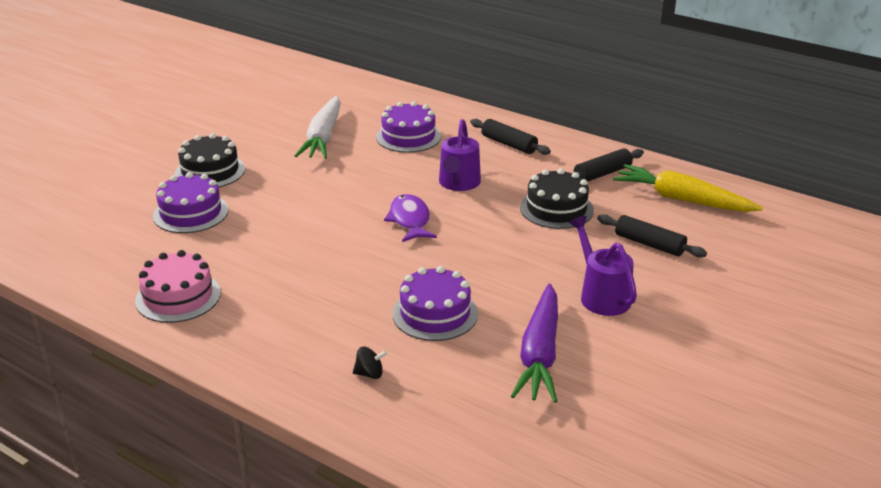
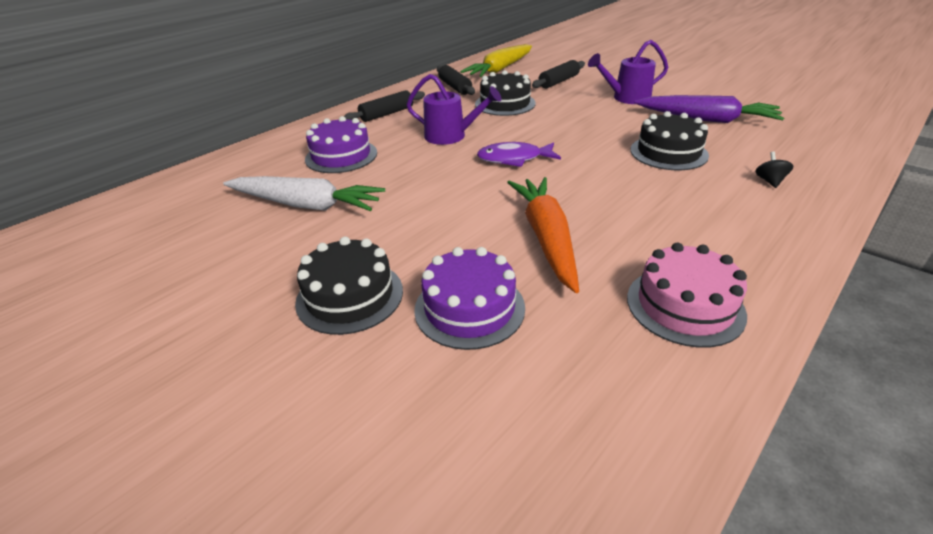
camera: 80 degrees left, 5 degrees up
purple cake [393,266,478,341] -> black cake [630,111,709,170]
none -> orange carrot [507,177,579,293]

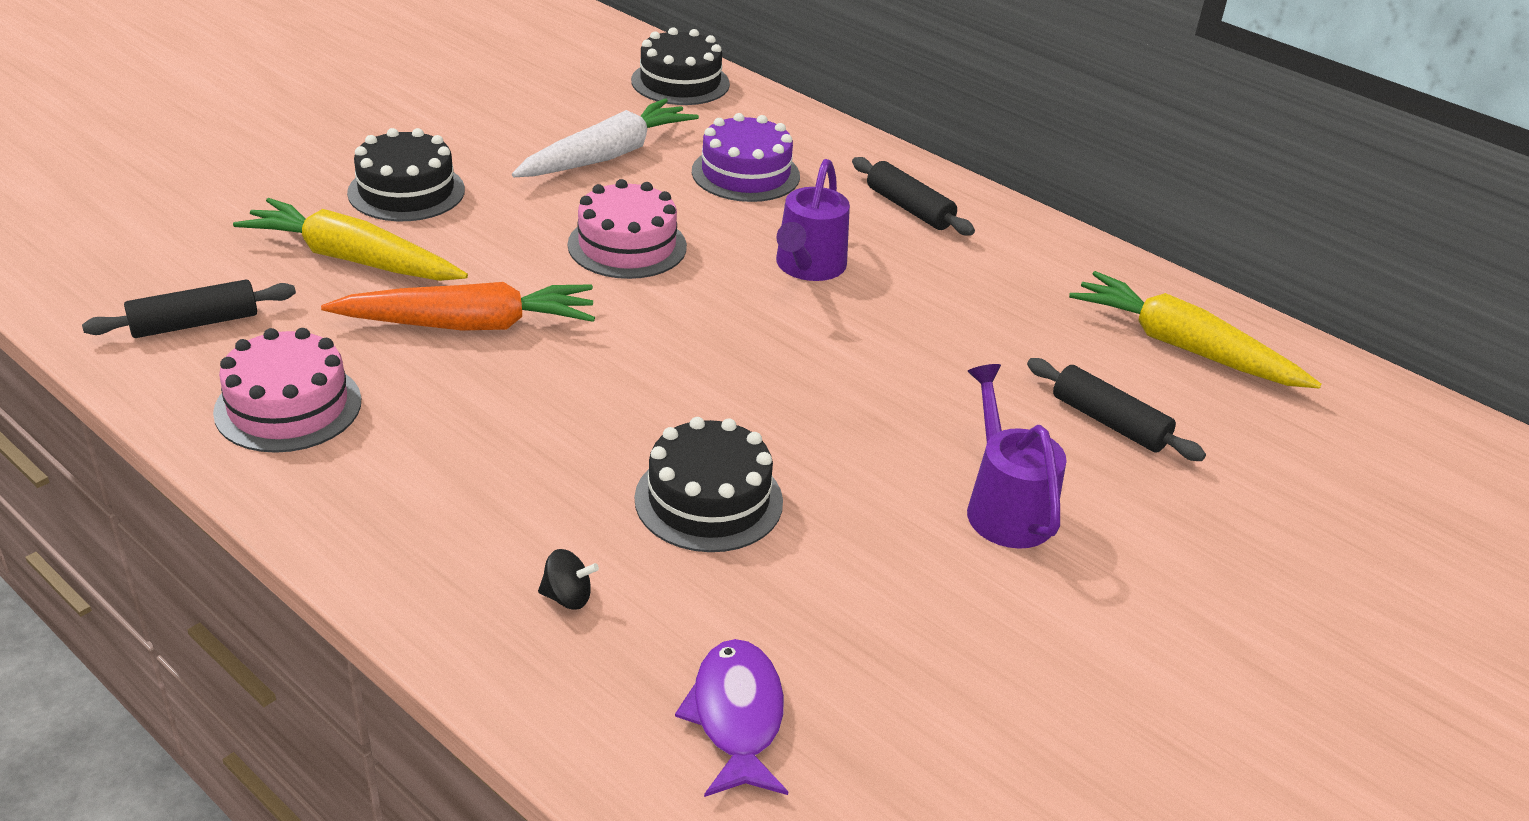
camera: 85 degrees right, 0 degrees up
white carrot [223,176,385,211] -> white carrot turned 150 degrees counterclockwise [512,98,699,177]
purple cake [414,247,525,350] -> yellow carrot [233,198,468,281]
black rolling pin [437,65,475,95] -> black rolling pin moved to [82,280,296,338]
black cake [475,70,536,116] -> black cake moved to [631,27,730,105]
purple fish [477,142,561,167] -> purple fish moved to [675,639,788,797]
purple carrot [634,95,784,123] -> none
none -> pink cake [568,179,687,279]

